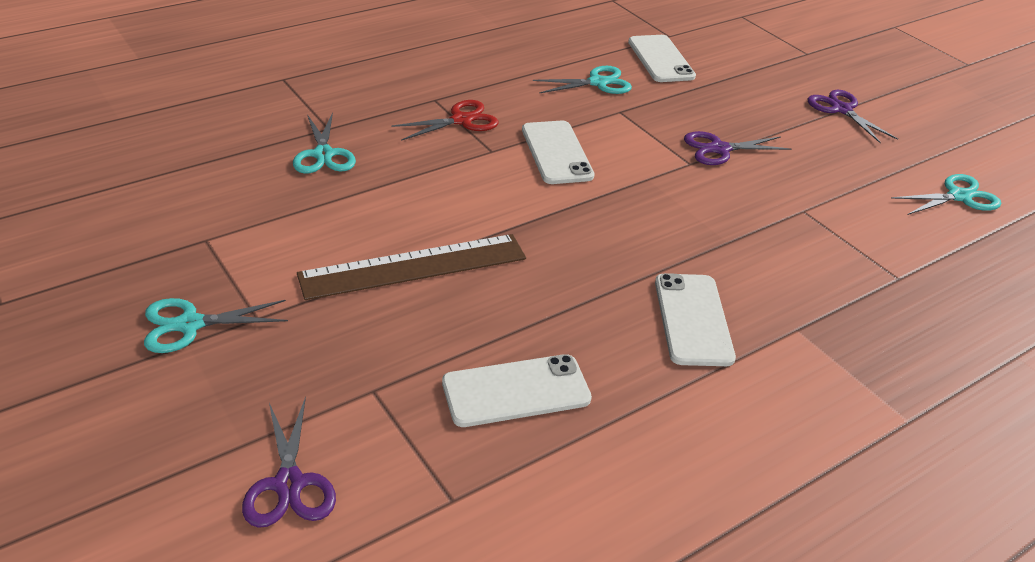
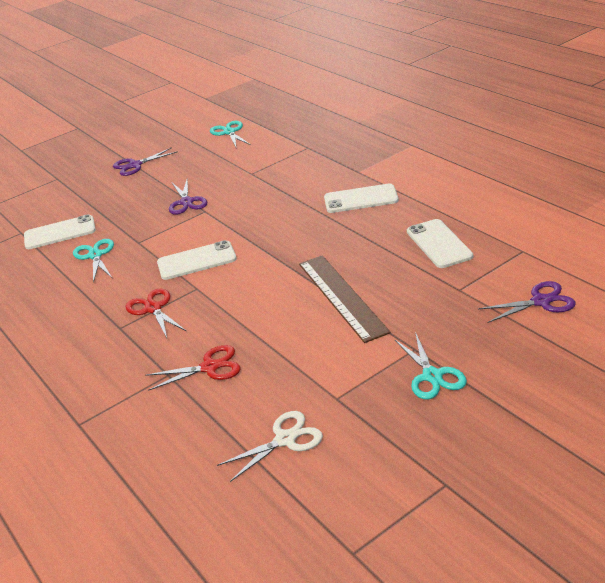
camera: 85 degrees left, 5 degrees down
turquoise scissors [293,112,356,174] -> red scissors [145,345,241,391]
none -> white scissors [217,411,323,482]

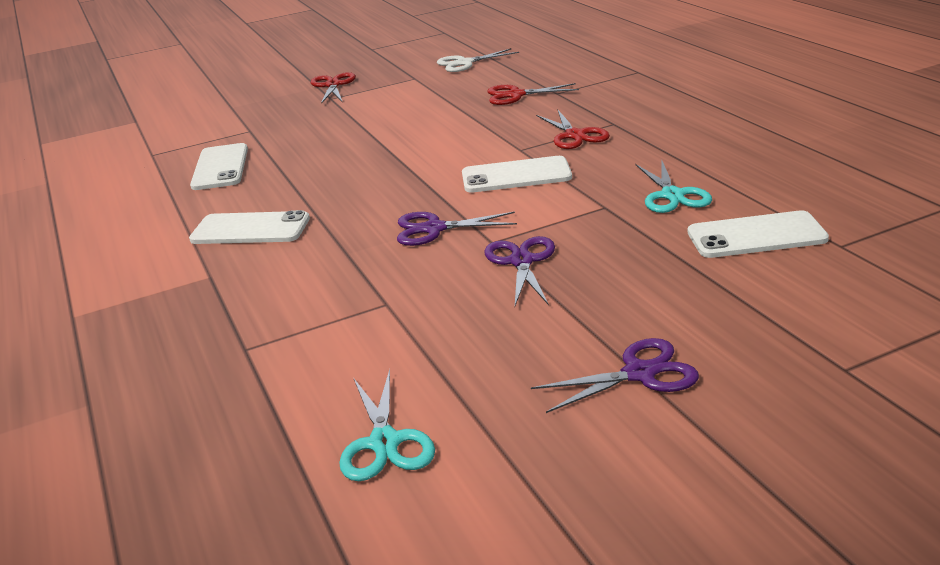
camera: 170 degrees left, 5 degrees down
brown ruler [299,255,391,343] -> none
turquoise scissors [395,332,467,399] -> red scissors [311,72,356,104]
purple scissors [478,281,575,323] -> purple scissors moved to [397,212,517,246]

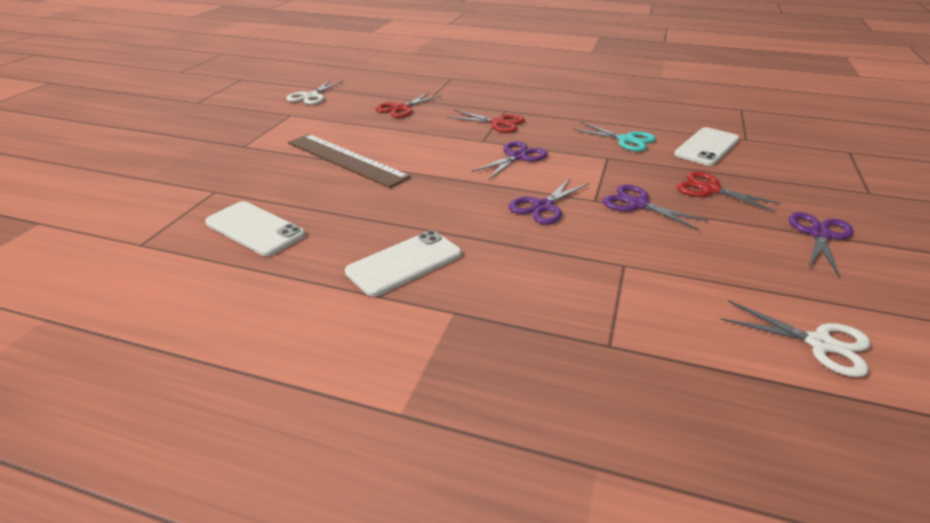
camera: 50 degrees left, 5 degrees up
red scissors [311,72,356,104] -> red scissors moved to [677,171,782,212]
turquoise scissors [339,369,435,481] -> white scissors [720,300,871,377]
white phone [462,156,572,193] -> purple scissors [472,141,548,180]
none -> brown ruler [288,134,411,188]

